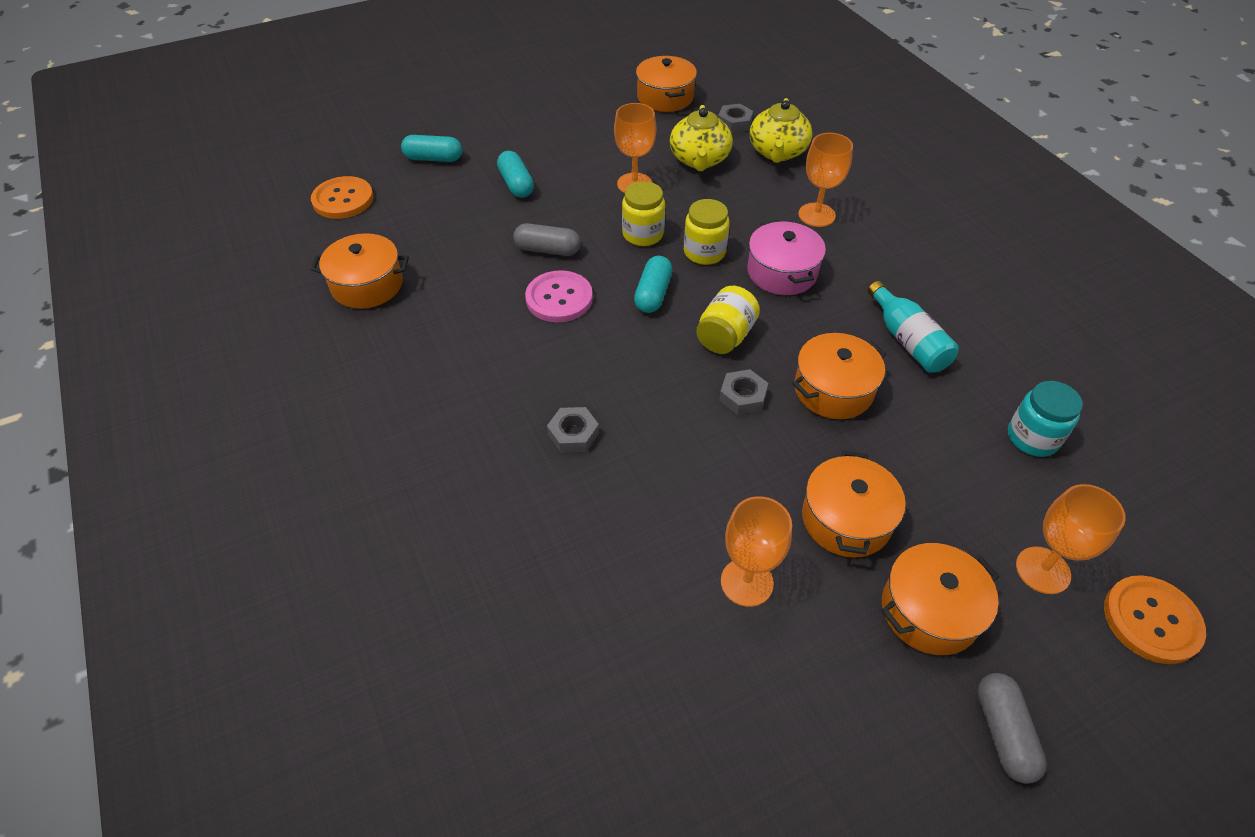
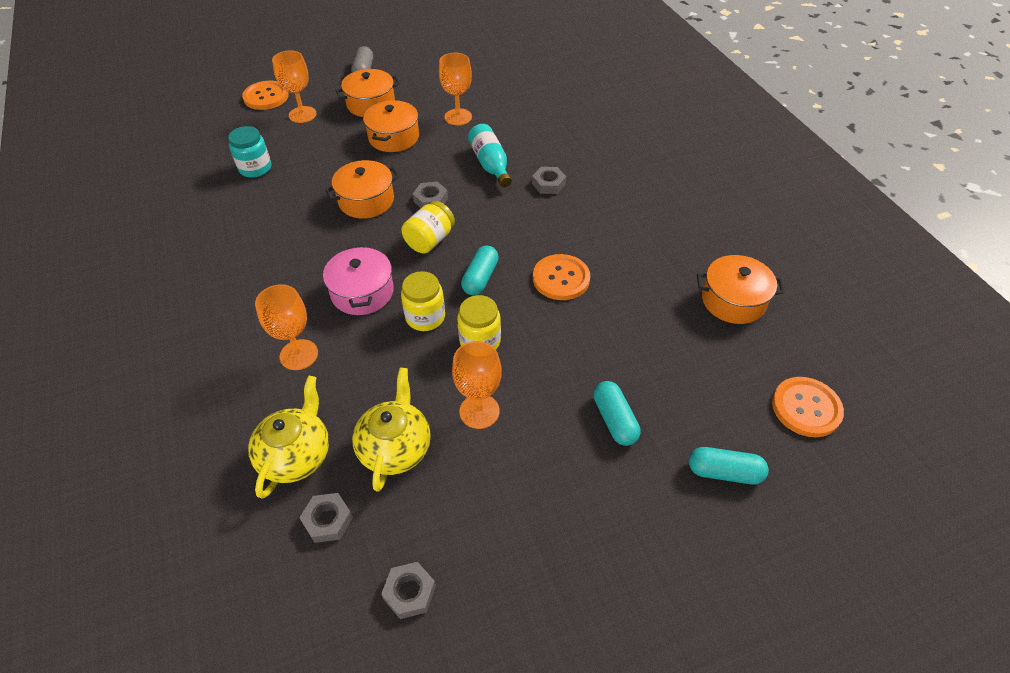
camera: 175 degrees left, 0 degrees up
grey capsule [513,223,581,256] -> none
pink button [525,270,593,322] -> orange button [533,254,590,300]
orange pot [636,56,697,112] -> grey nut [381,562,436,619]
turquoise bottle [867,281,959,373] -> turquoise bottle moved to [468,124,512,187]

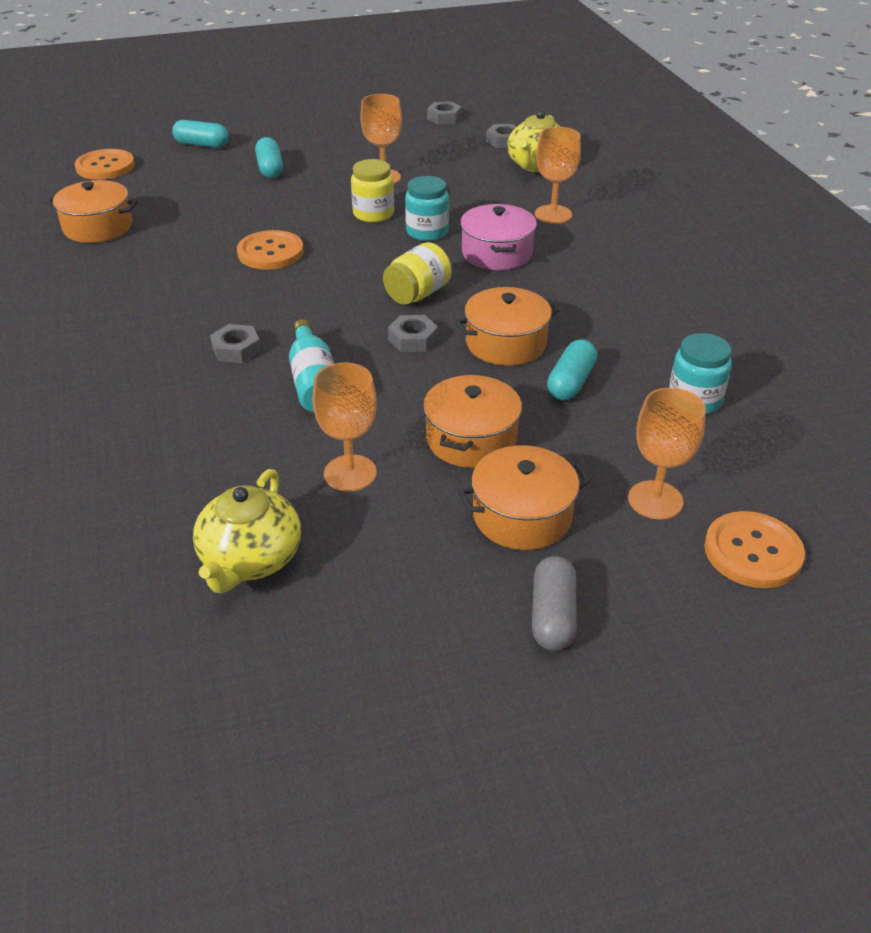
camera: 175 degrees left, 10 degrees down
yellow teapot [352,368,431,492] -> yellow teapot moved to [193,469,301,593]
yellow jar [401,271,445,331] -> turquoise jar [405,176,449,241]
turquoise capsule [461,245,499,295] -> turquoise capsule moved to [547,339,597,400]

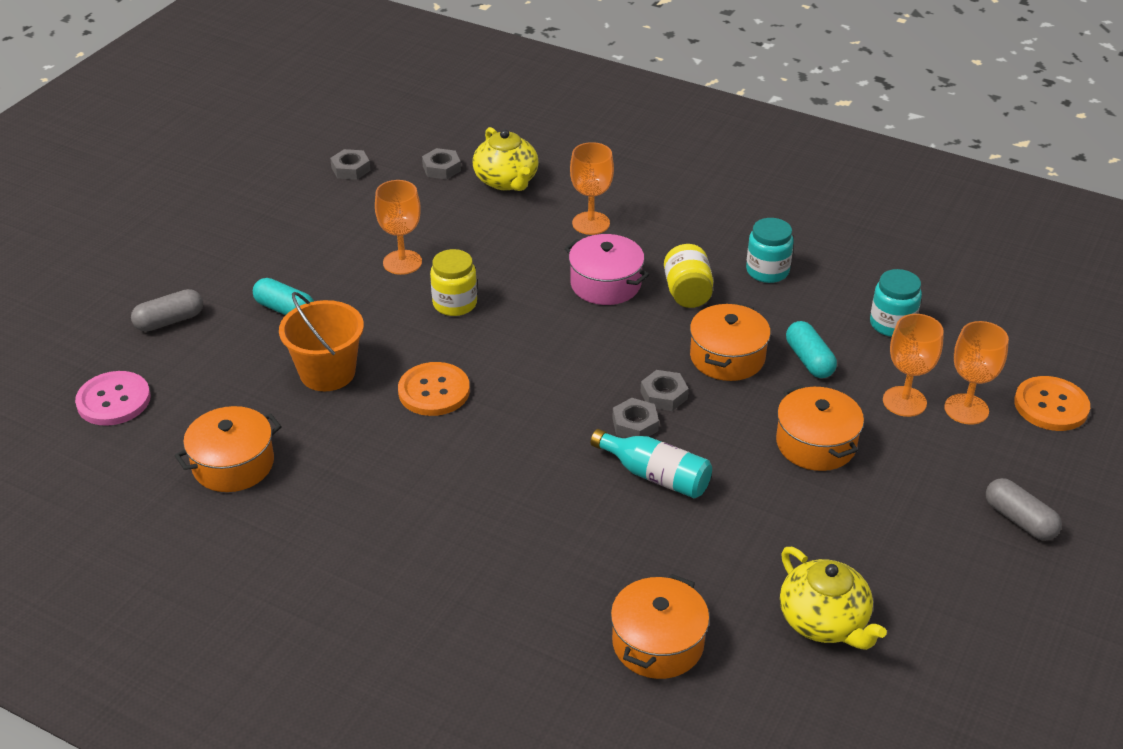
camera: 45 degrees left, 0 degrees up
orange button [75,149,135,180] -> pink button [75,371,151,426]
turquoise capsule [172,120,229,148] -> grey capsule [131,289,203,332]
grey nut [210,324,261,363] -> grey nut moved to [613,398,659,438]
orange goblet [312,363,377,491] -> orange goblet moved to [883,314,944,417]
yellow jar [383,242,451,305] -> yellow jar moved to [664,244,713,308]
turquoise jar [405,176,449,241] -> turquoise jar moved to [746,218,794,283]
orange pot [459,445,590,550] -> orange pot moved to [611,574,710,679]
none -> orange bucket [279,292,364,391]

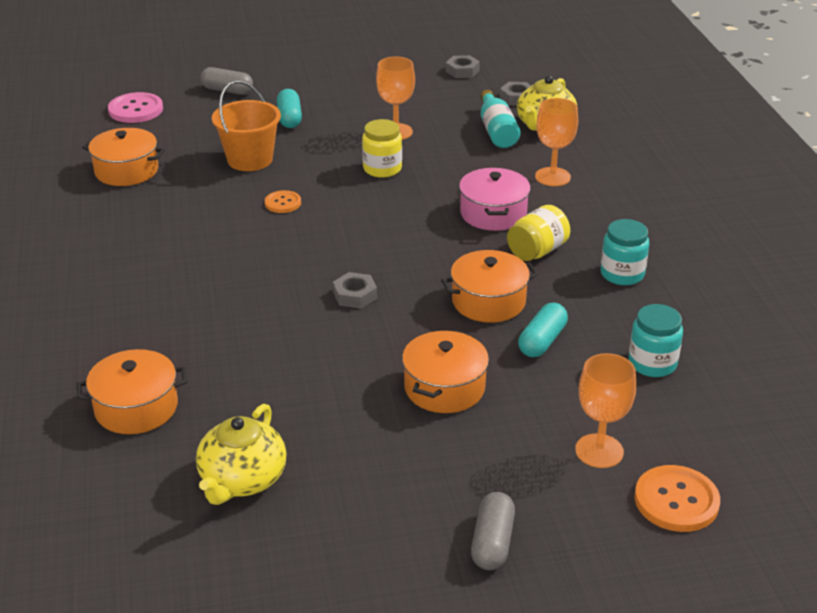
camera: 50 degrees right, 5 degrees down
orange button [398,362,470,416] -> orange button [265,190,301,213], size x0.60
turquoise bottle [591,429,712,498] -> turquoise bottle moved to [480,90,521,148]
grey nut [641,370,689,411] -> none
orange goblet [883,314,944,417] -> none

